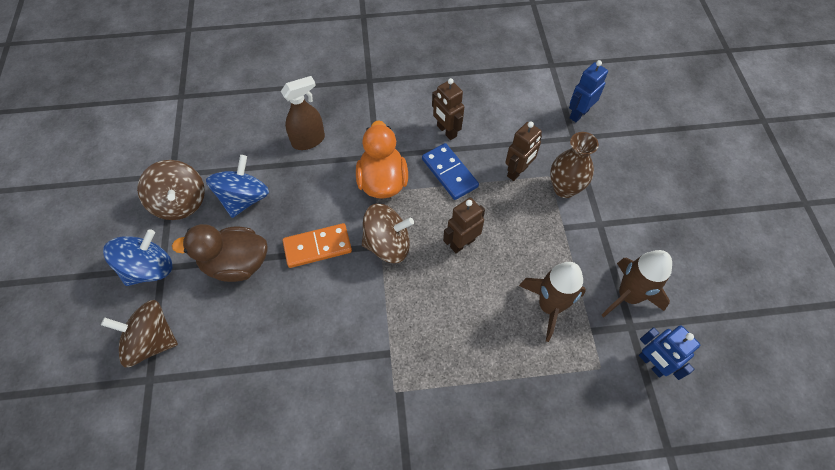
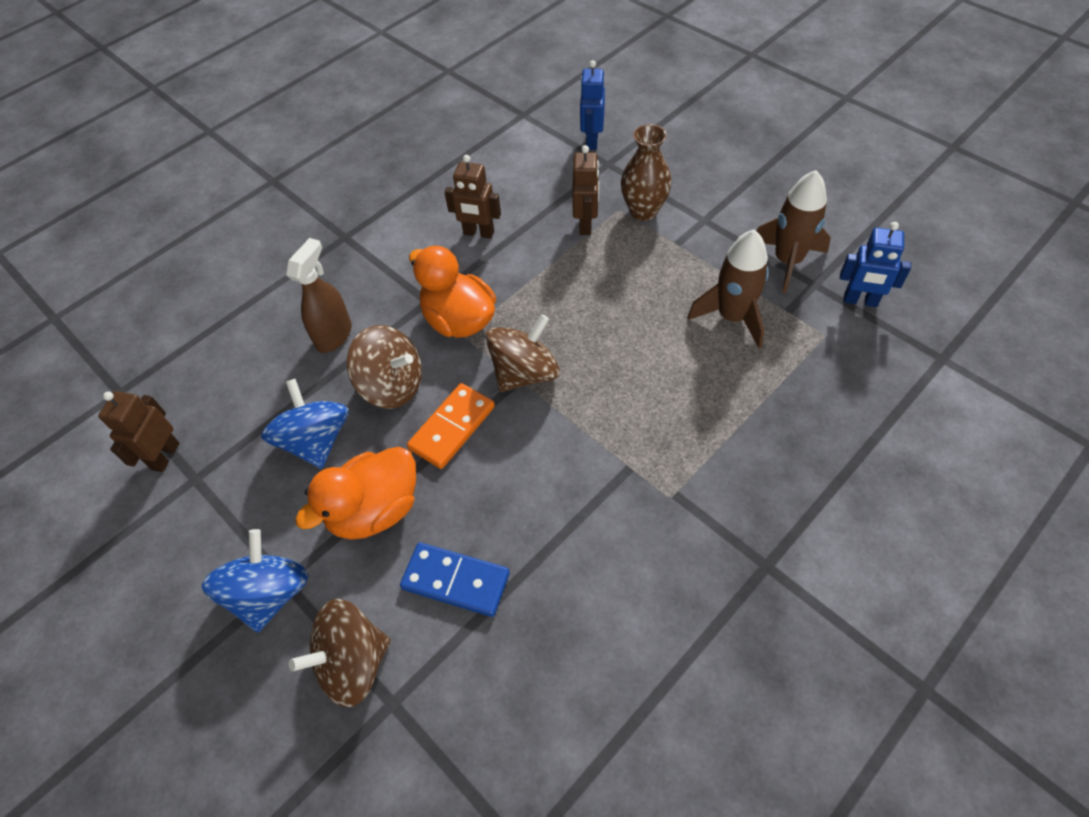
camera: 35 degrees left, 5 degrees down
brown spinning top [137,160,205,220] -> brown spinning top moved to [347,325,422,409]
brown duck [172,224,268,282] -> orange duck [295,447,416,540]
blue domino [422,143,479,200] -> blue domino moved to [400,542,510,617]
brown robot [443,198,485,253] -> brown robot moved to [98,391,179,472]

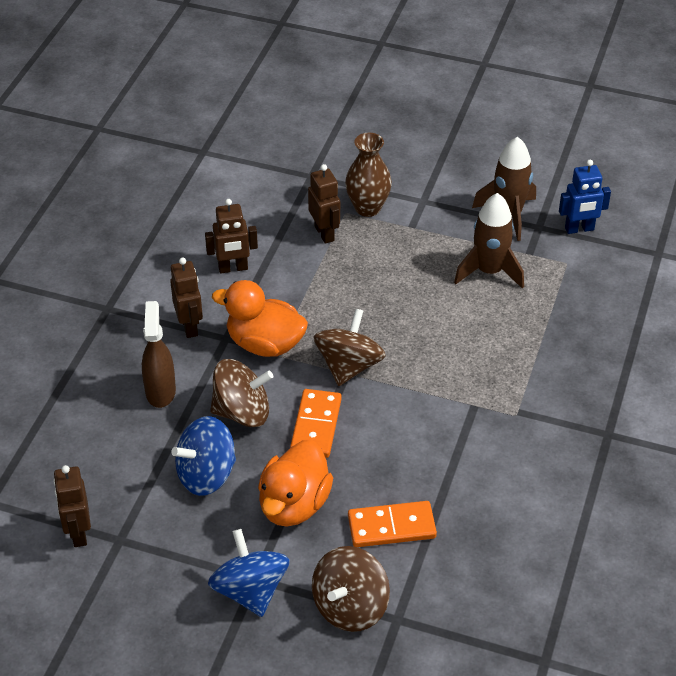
camera: 30 degrees left, 10 degrees down
blue spinning top [261,379,349,469] -> blue spinning top turned 75 degrees counterclockwise [171,416,236,496]
blue domino [400,542,510,617] -> orange domino [348,501,437,547]
blue robot [580,60,605,150] -> none
none -> brown robot [170,258,203,338]

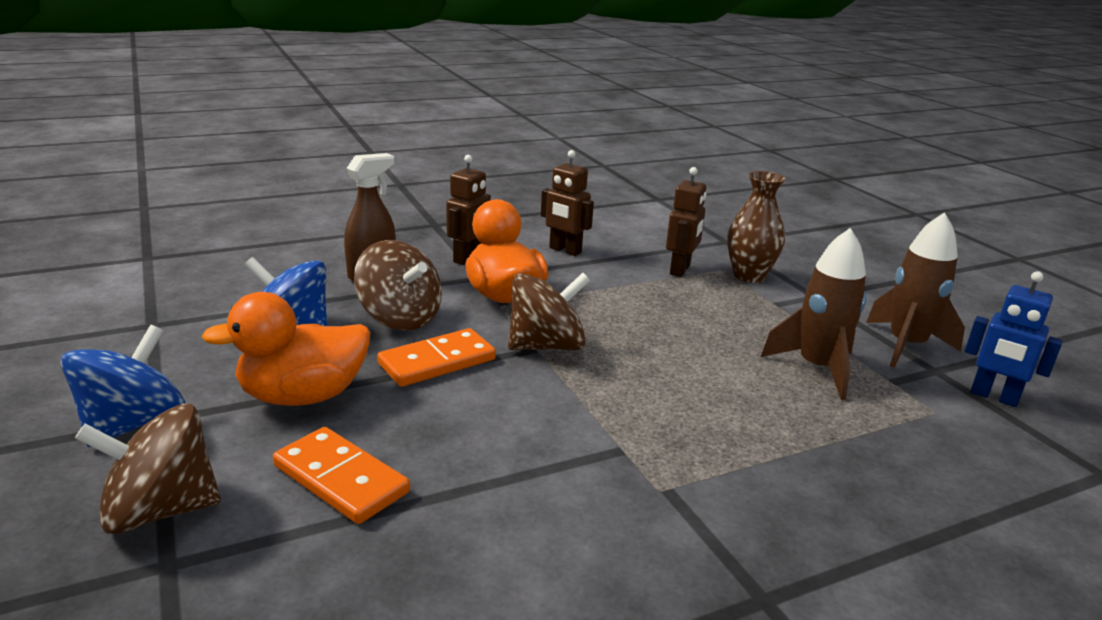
camera: 45 degrees right, 20 degrees down
brown robot [53,465,91,547] -> none

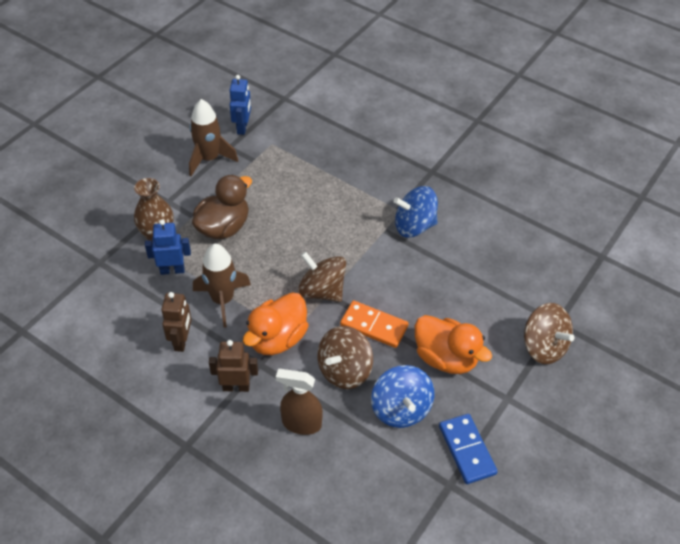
camera: 120 degrees left, 25 degrees up
blue spinning top [61,325,185,447] -> blue spinning top moved to [394,186,438,238]
orange domino [273,427,410,524] -> none
brown spinning top [354,240,442,330] -> brown spinning top turned 150 degrees counterclockwise [317,326,373,389]
brown robot [666,167,707,277] -> blue robot [145,219,191,275]
brown rocket [761,228,866,400] -> brown rocket moved to [193,243,251,328]
none -> brown duck [192,175,252,239]
none -> blue domino [439,414,498,484]

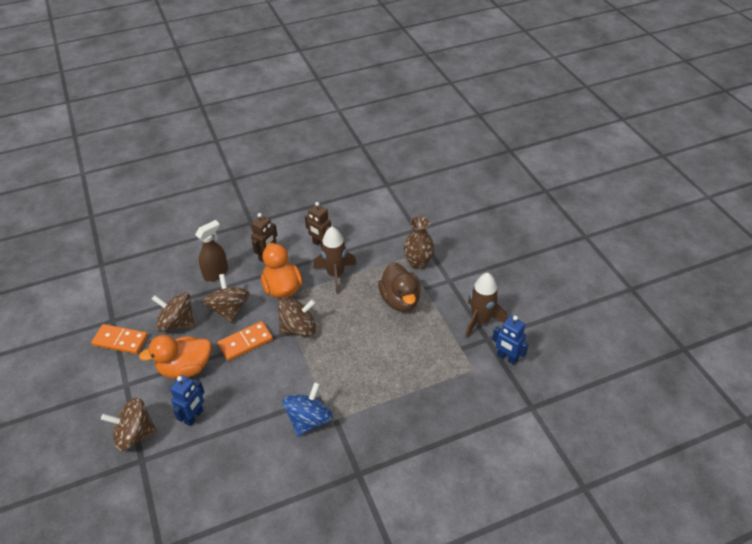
camera: 125 degrees right, 5 degrees down
blue robot [145,219,191,275] -> blue robot moved to [170,375,204,426]
blue spinning top [371,365,434,428] -> brown spinning top [152,292,195,332]
blue domino [439,414,498,484] -> orange domino [91,324,148,354]

